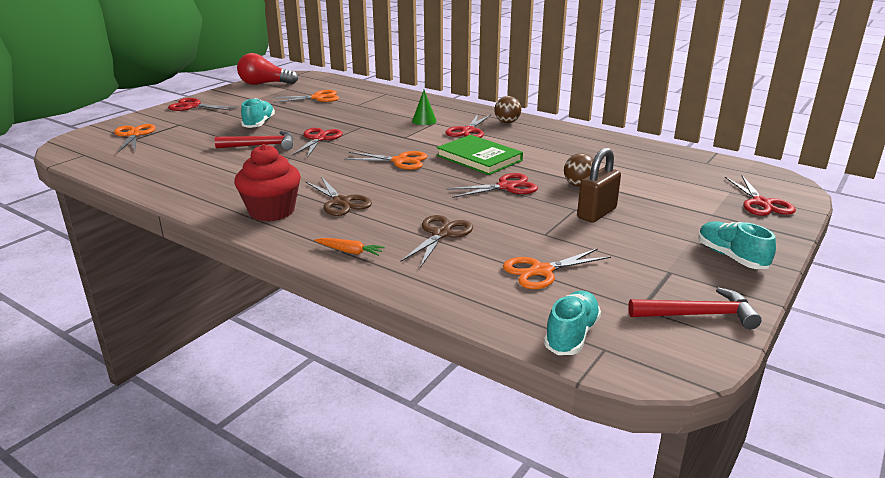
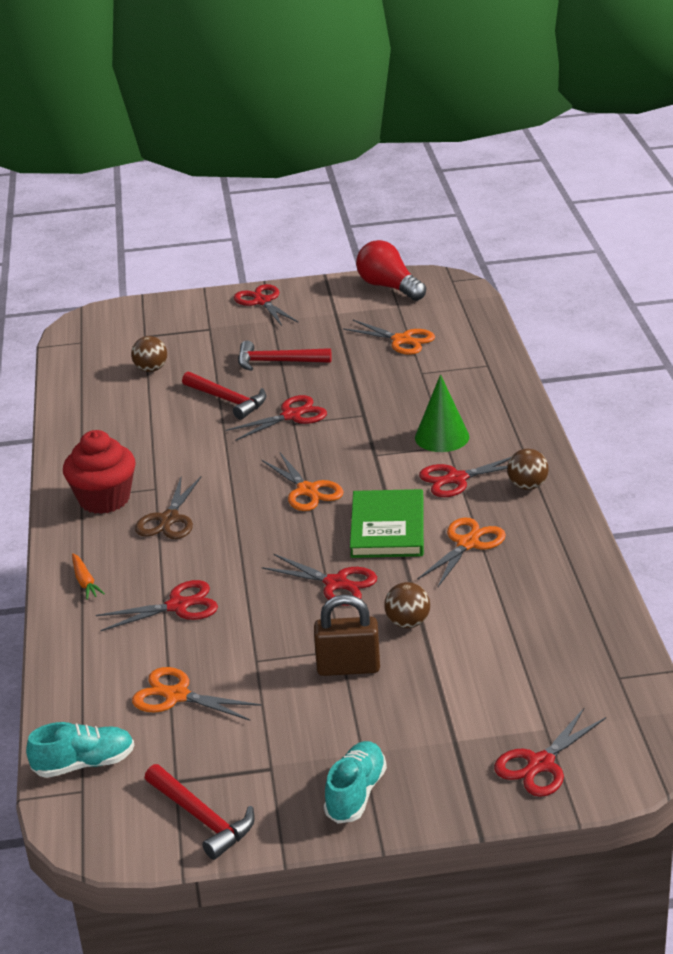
camera: 50 degrees right, 5 degrees up
orange scissors [114,124,156,152] -> orange scissors moved to [417,518,506,587]
turquoise shoe [241,98,275,128] -> red hammer [238,341,332,371]
brown scissors [401,215,473,268] -> red scissors [96,580,218,631]
green cone [412,90,437,125] -> green cone [415,374,469,452], size x1.51
none -> brown ball [131,336,167,372]

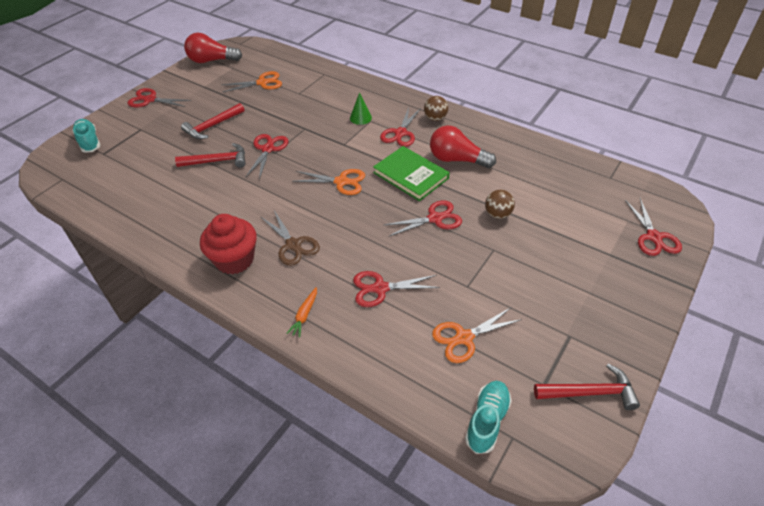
camera: 50 degrees left, 15 degrees up
orange carrot [72,553,105,600] -> orange carrot turned 90 degrees clockwise [286,287,317,338]
red scissors [96,580,218,631] -> red scissors turned 120 degrees counterclockwise [353,271,440,307]
brown ball [131,336,167,372] -> none
brown padlock [314,594,380,676] -> none
turquoise shoe [324,741,387,824] -> turquoise shoe moved to [72,119,101,153]
green cone [415,374,469,452] -> green cone [350,92,372,125], size x0.66
orange scissors [417,518,506,587] -> red light bulb [430,125,496,168]

